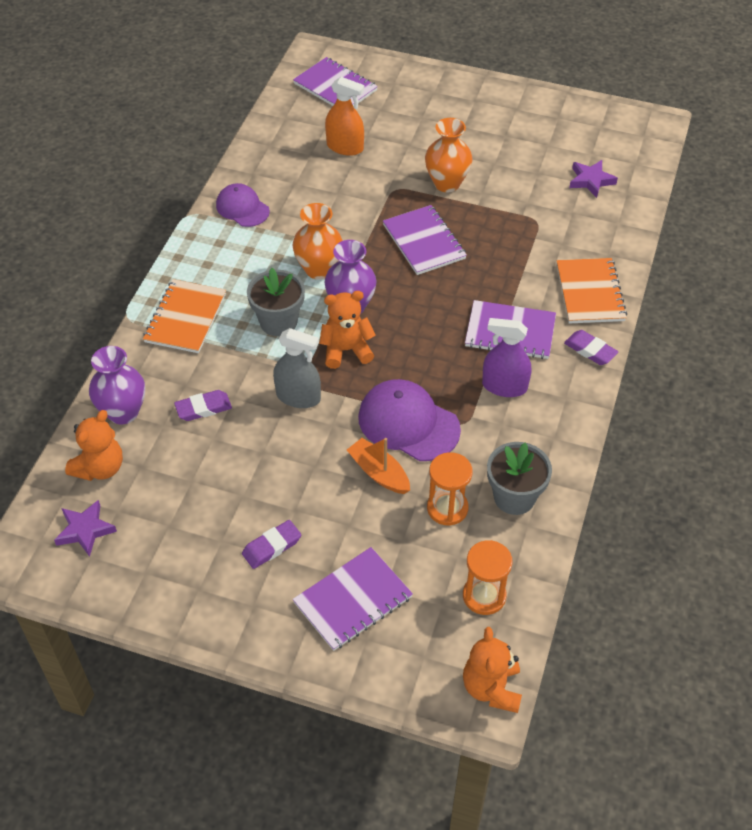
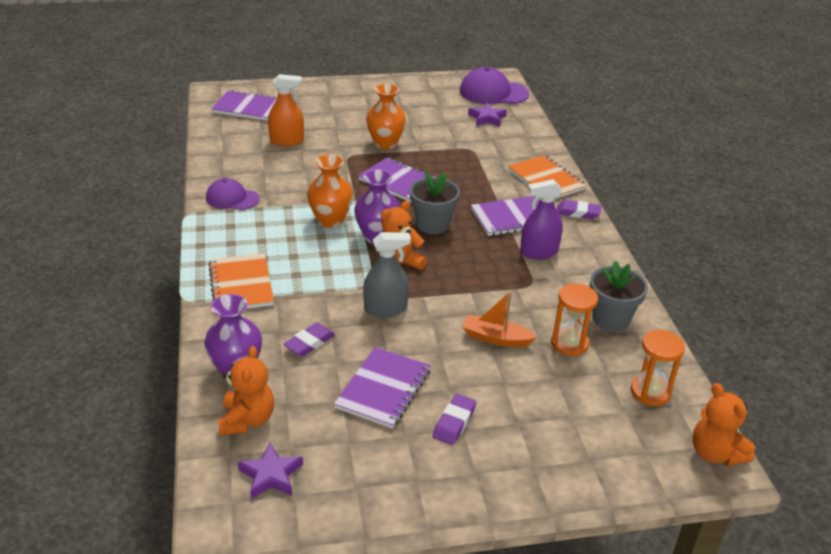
camera: 30 degrees left, 15 degrees down
grey flower pot [247,268,305,336] -> grey flower pot moved to [410,172,460,234]
purple notebook [293,547,413,651] -> purple notebook moved to [334,347,431,429]
purple cap [358,379,461,461] -> purple cap moved to [460,67,529,104]

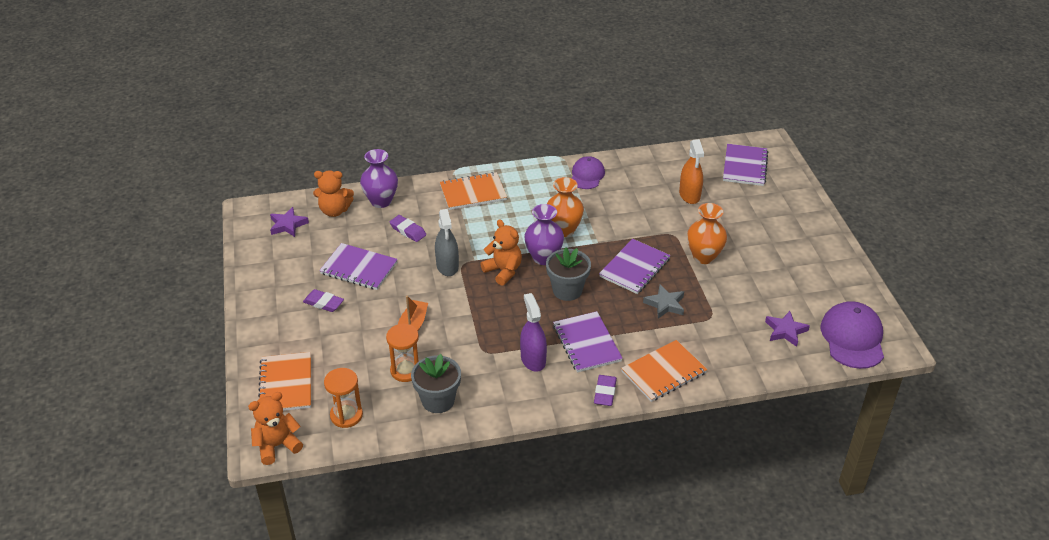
camera: 90 degrees right, 5 degrees up
none -> orange notebook [258,352,311,411]
none -> grey star [643,285,684,319]

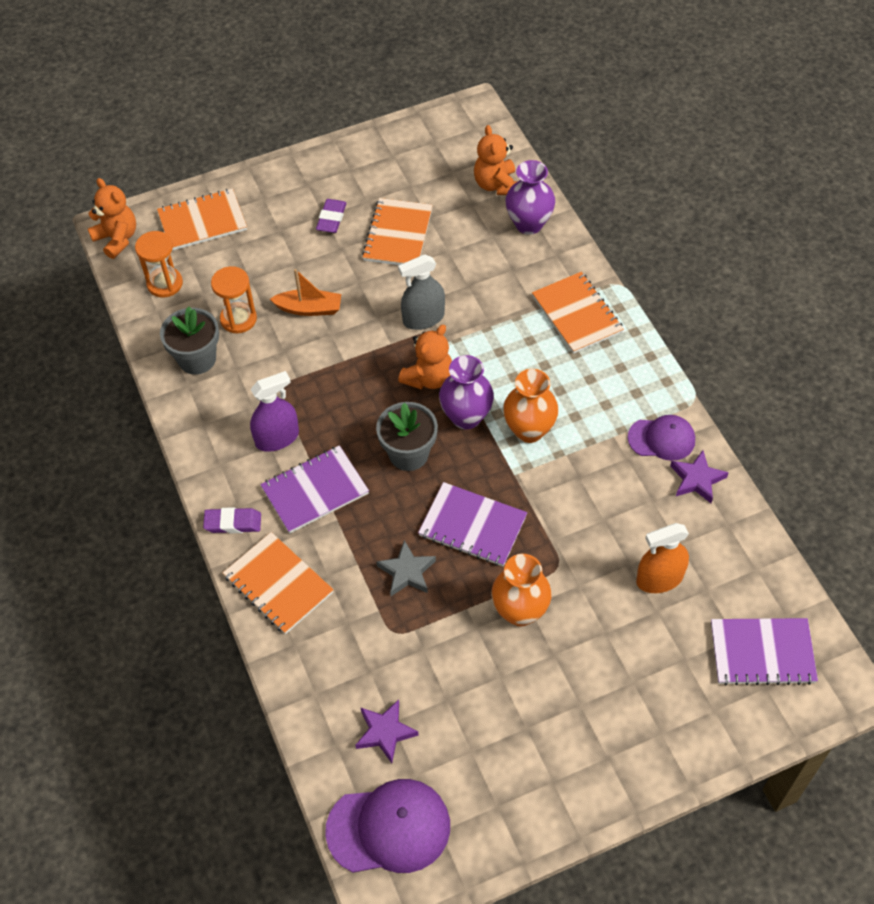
camera: 80 degrees right, 15 degrees up
purple star [270,207,309,237] -> purple star moved to [670,450,729,503]
purple notebook [319,243,398,290] -> orange notebook [362,198,433,265]
purple eraser [390,215,426,242] -> none

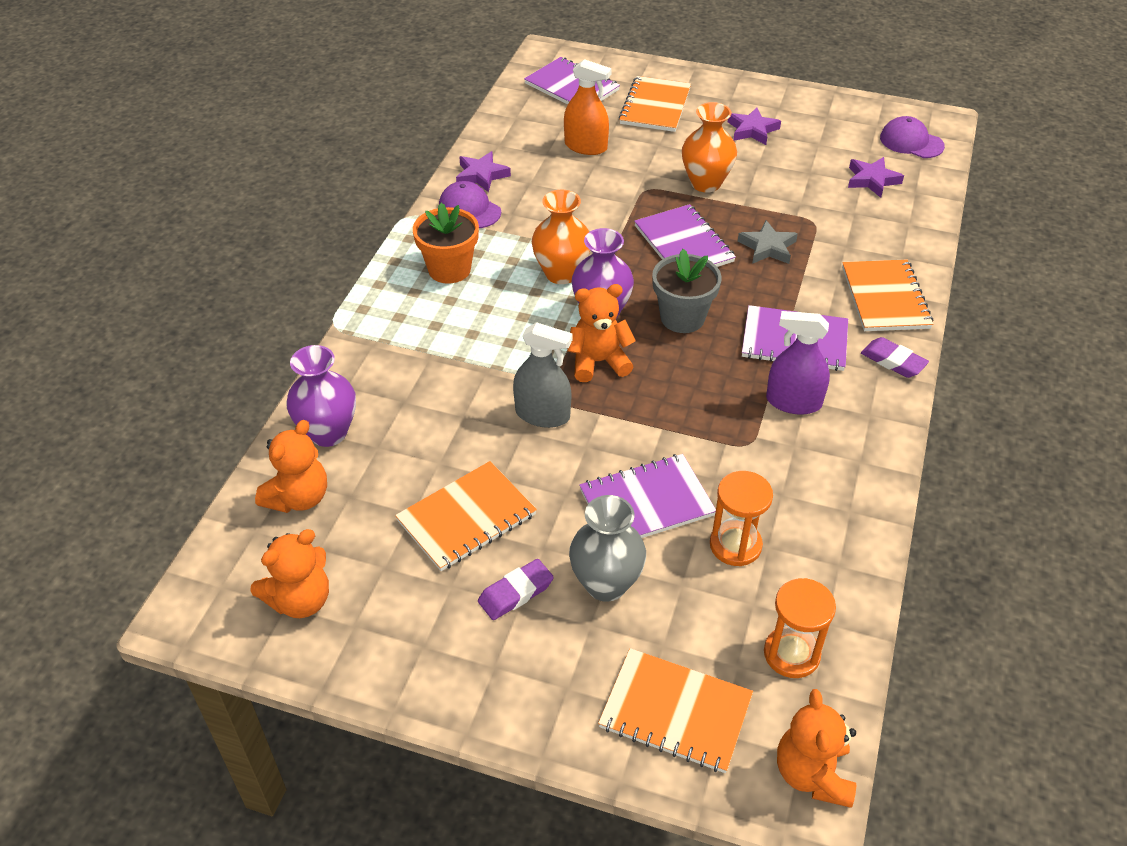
camera: 140 degrees left, 10 degrees down
grey flower pot [160,306,219,375] -> none
orange boat [270,269,341,316] -> purple notebook [579,454,716,538]
purple cap [325,779,450,873] -> purple cap [880,116,945,158], size x0.63
orange notebook [532,272,624,354] -> orange notebook moved to [619,76,691,132]
none -> orange teddy bear [250,529,329,618]
none -> orange flower pot [413,203,479,284]
none -> grey vase [569,495,646,602]
none -> purple star [728,108,781,145]

